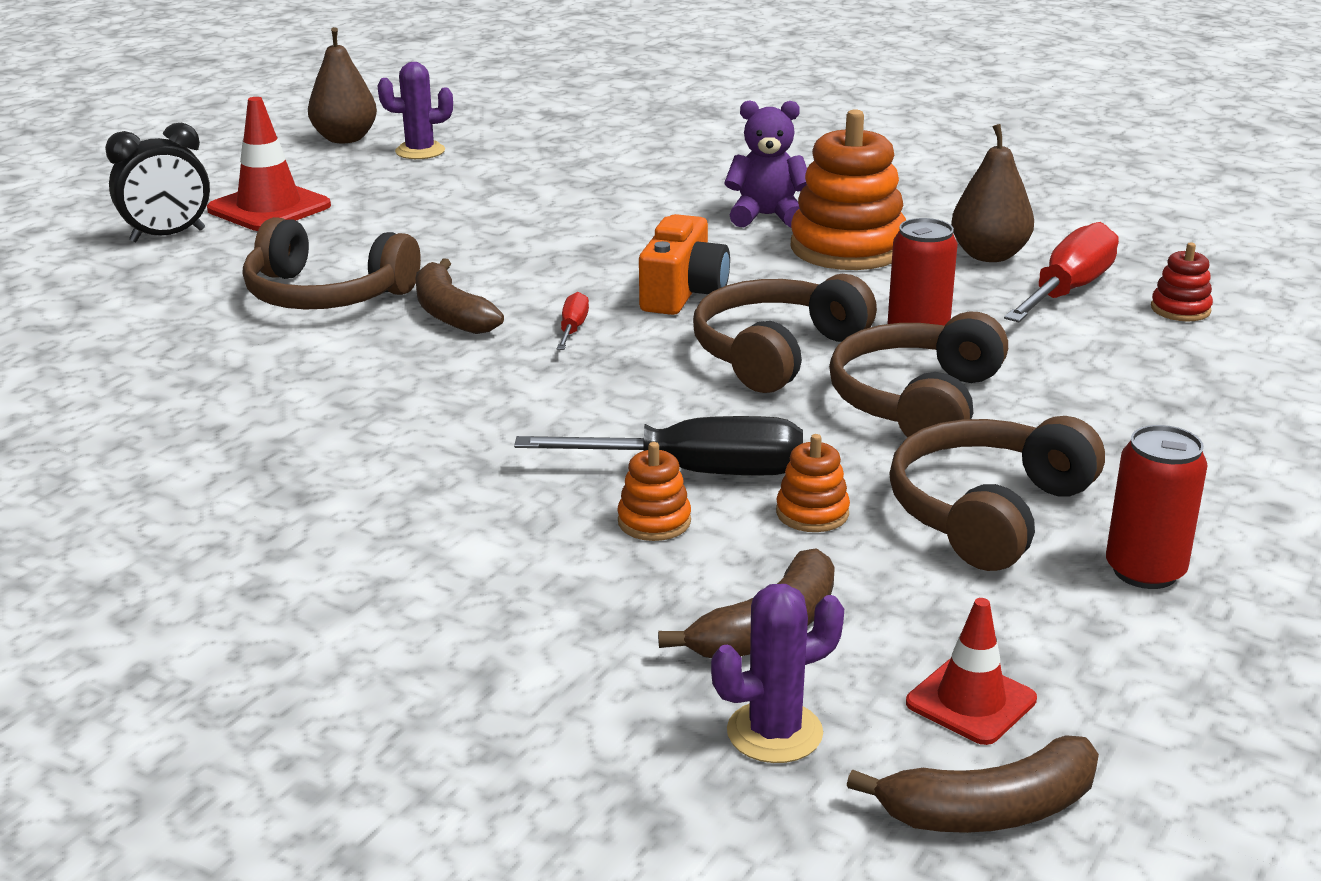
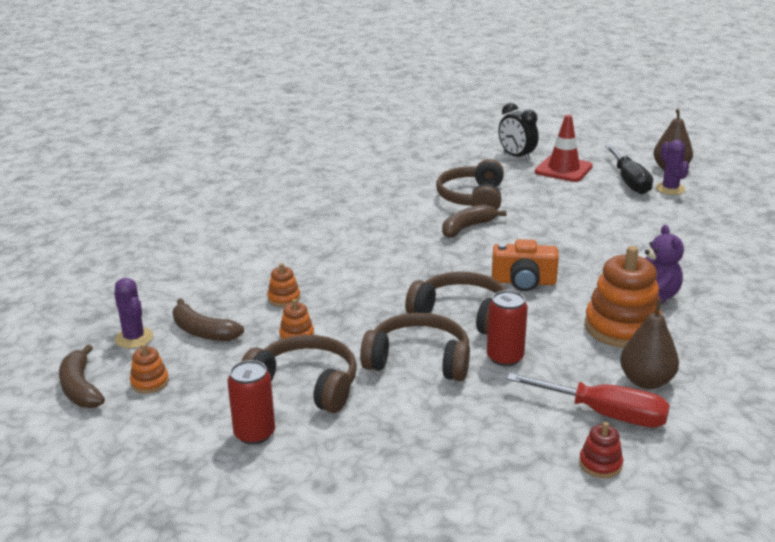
camera: 80 degrees right, 0 degrees up
black screwdriver [514,416,803,476] -> black screwdriver moved to [605,145,653,194]
red screwdriver [557,292,589,350] -> none
red traffic cone [906,598,1037,745] -> orange stacking toy [130,344,169,394]

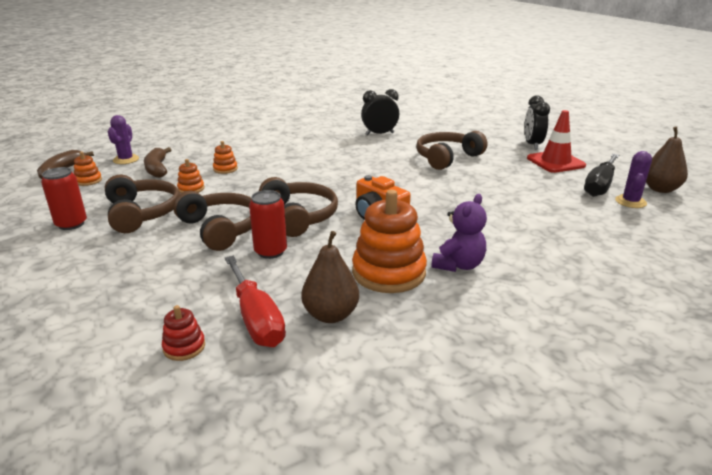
camera: 40 degrees right, 0 degrees up
brown banana [442,205,507,238] -> none
none -> black clock [361,89,399,135]

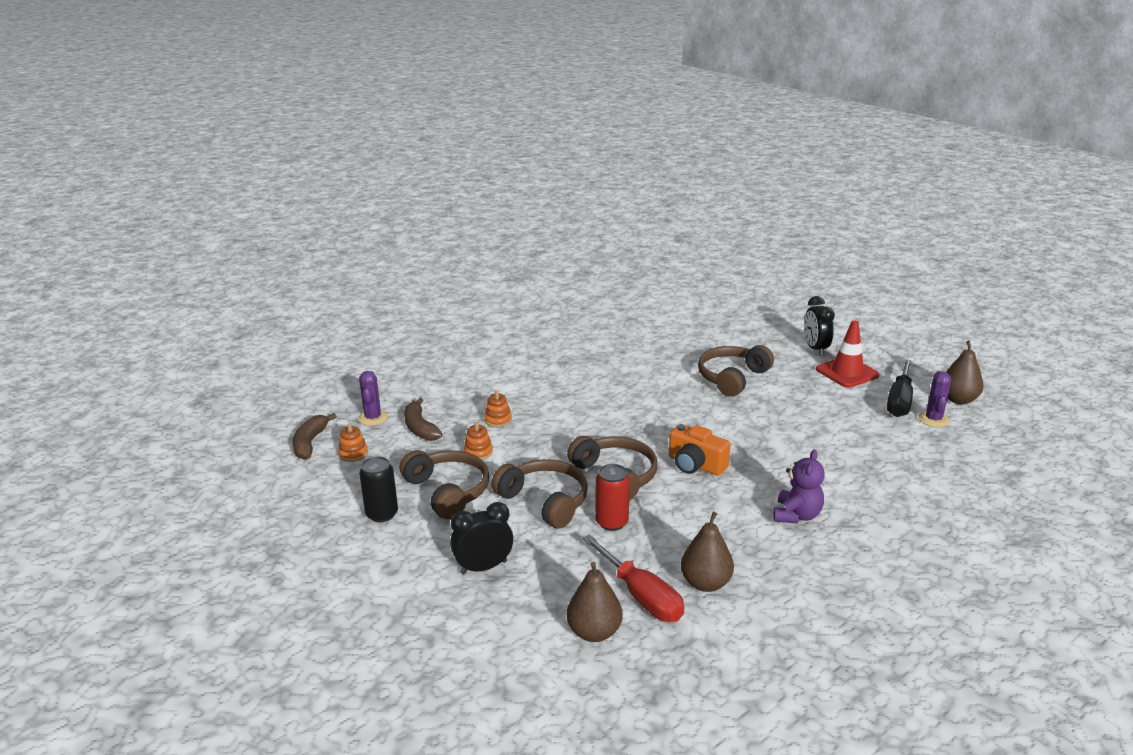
camera: 10 degrees left, 0 degrees up
red can [41,167,87,230] -> black can [359,456,398,522]
red stacking toy [162,305,205,361] -> brown pear [567,562,623,642]
orange stacking toy [352,190,427,293] -> none
black clock [361,89,399,135] -> black clock moved to [450,502,513,574]

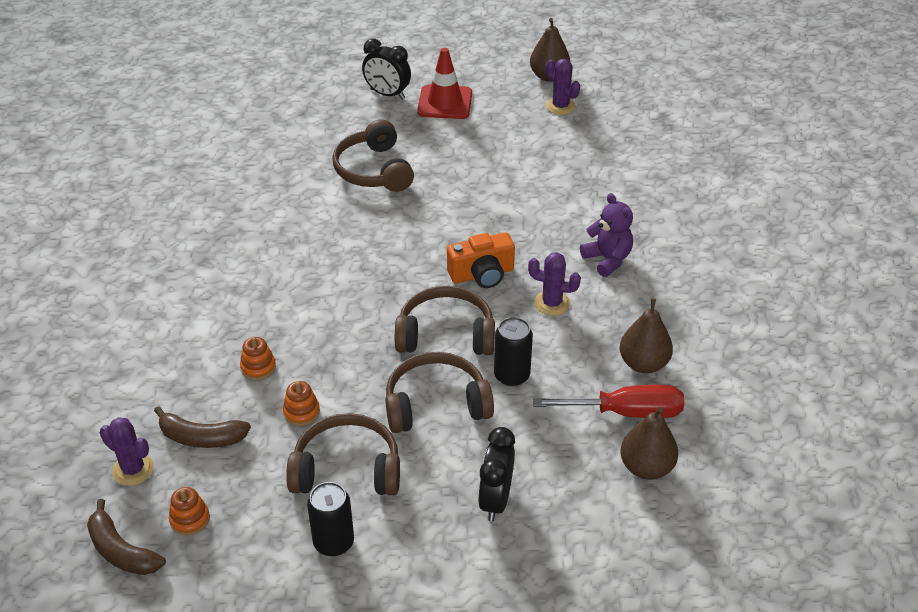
camera: 55 degrees left, 15 degrees up
red can [595,464,630,531] -> black can [494,317,533,386]
black screwdriver [887,359,913,417] -> none
none -> purple cactus [528,252,581,316]

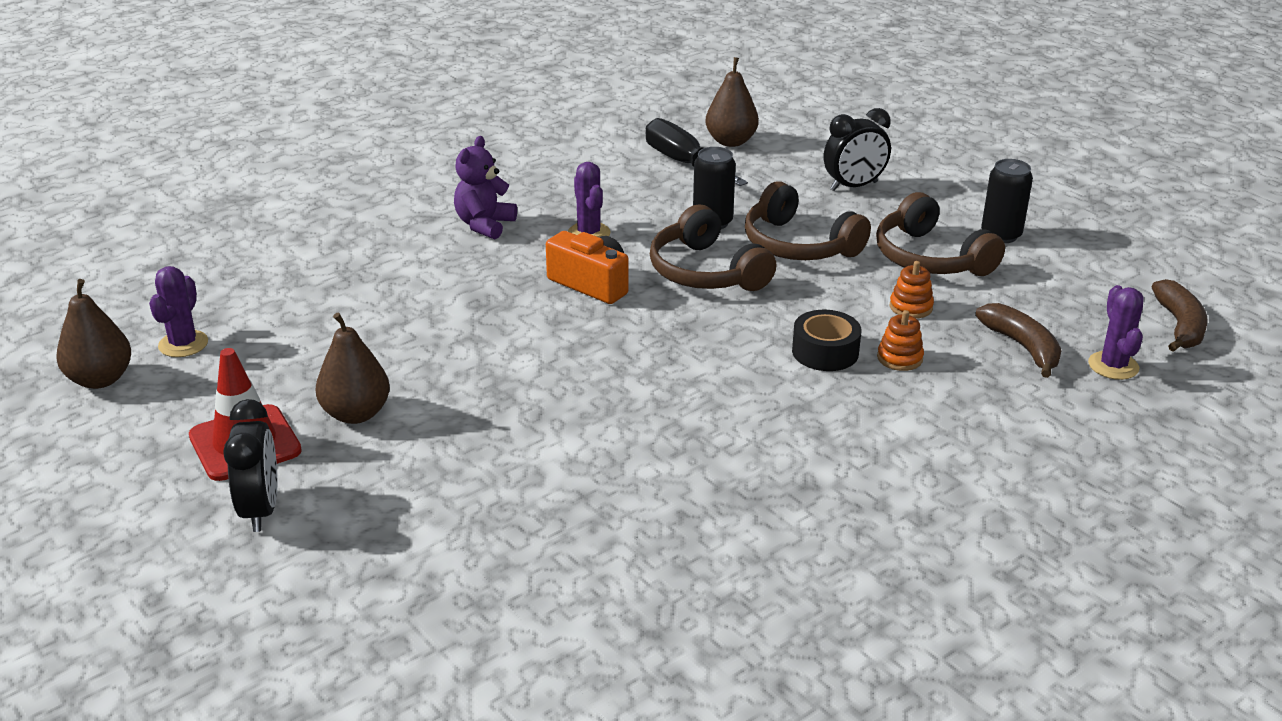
camera: 125 degrees left, 10 degrees down
orange stacking toy [169,487,210,535] -> none
brown headphones [332,119,414,192] -> none
red screwdriver [533,385,684,418] -> black screwdriver [646,118,748,186]
brown pear [620,298,673,373] -> brown pear moved to [316,313,390,424]
none -> black tape [792,310,861,371]

